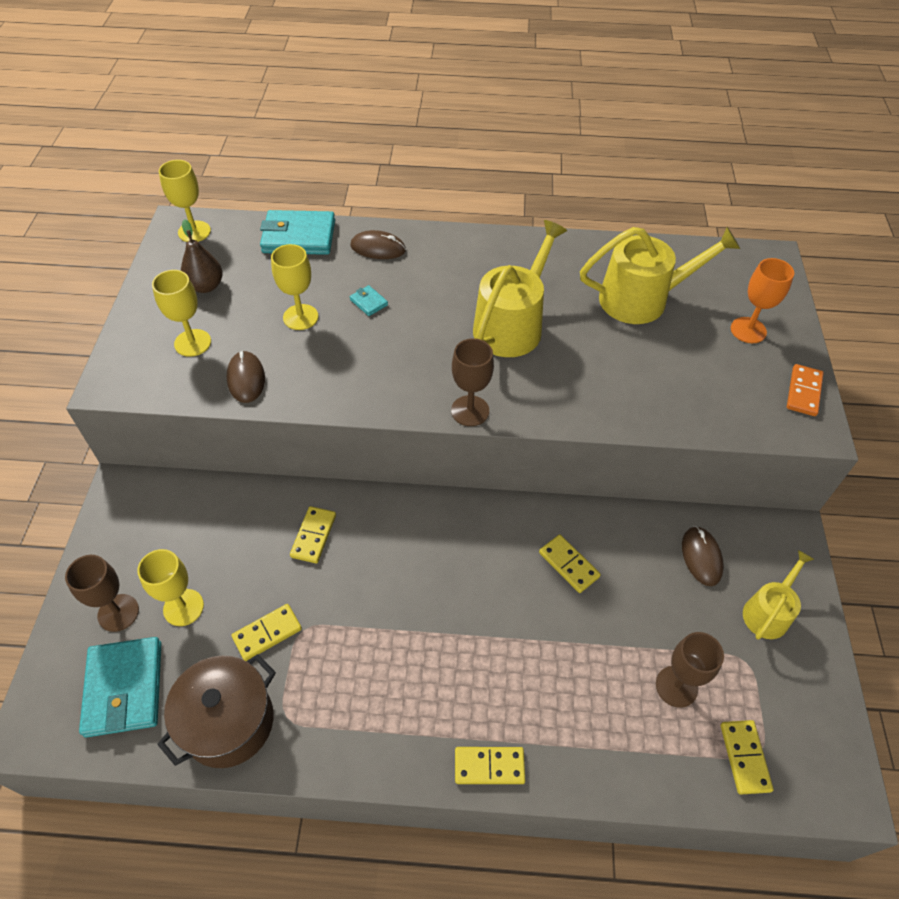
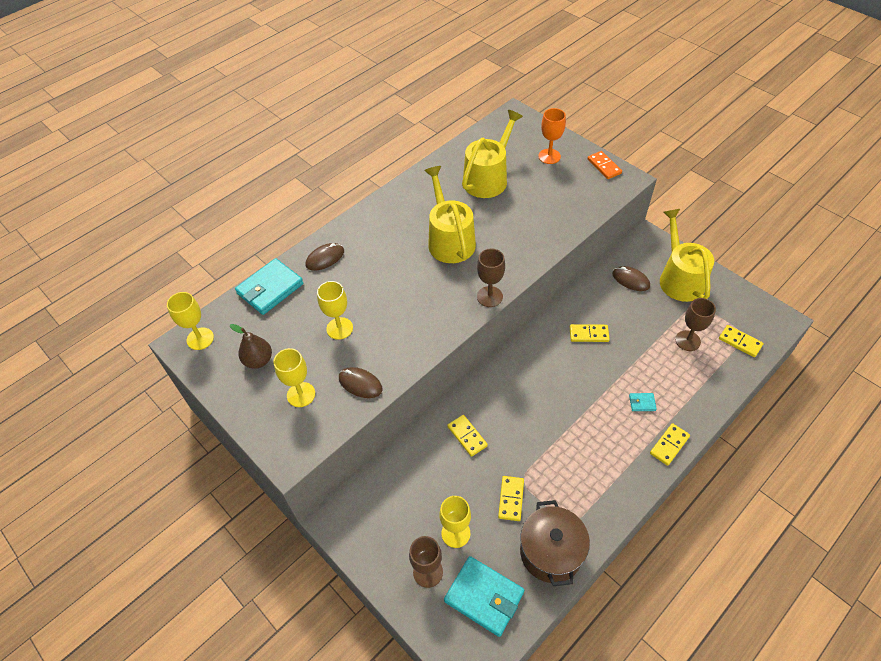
camera: 45 degrees left, 0 degrees up
turquoise wallet [350,285,388,316] -> turquoise wallet moved to [629,393,657,411]
yellow watering can [743,550,814,640] -> yellow watering can [660,209,714,302], size x1.69

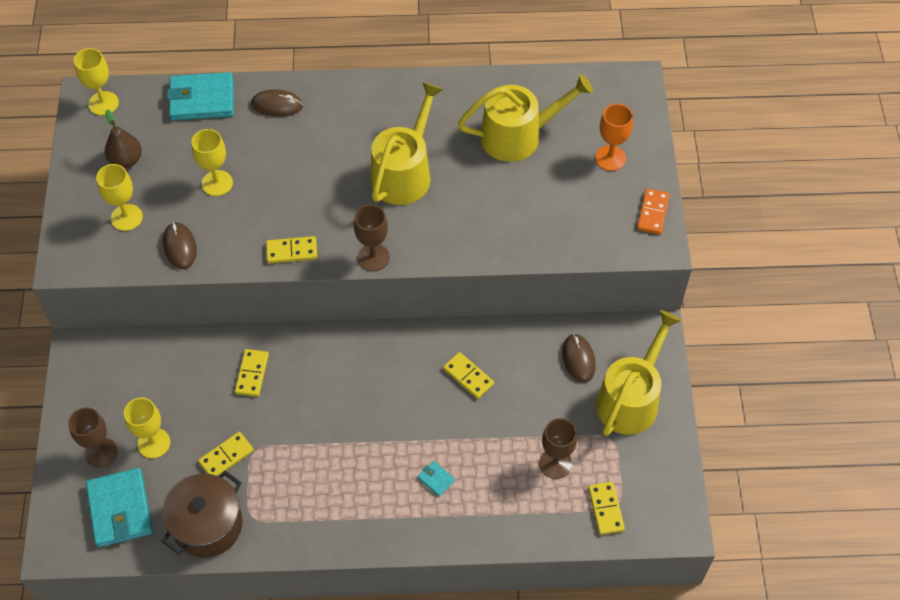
camera: 40 degrees right, 5 degrees up
yellow domino [650,423,690,466] -> yellow domino moved to [266,236,317,264]

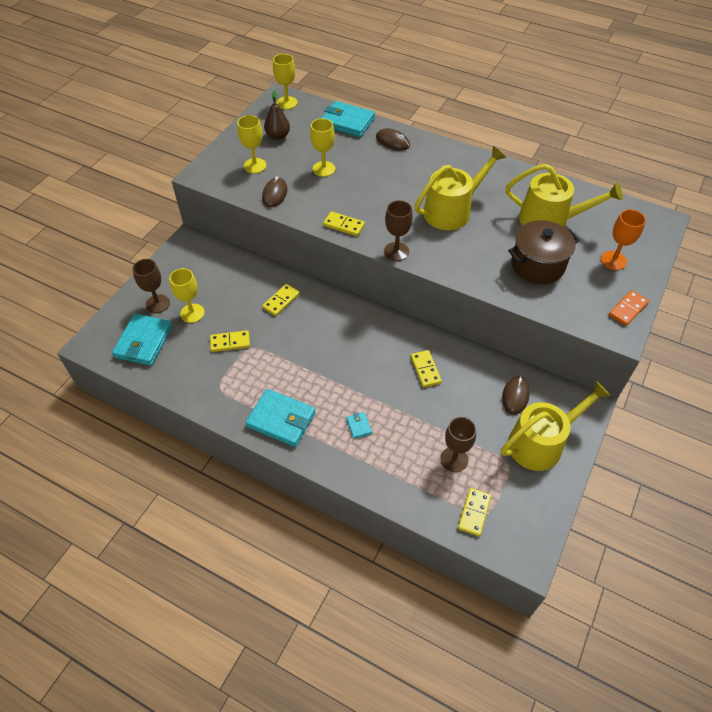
camera: 30 degrees right, 5 degrees down
brown pot [162,471,243,558] -> brown pot moved to [508,220,580,284]
none -> turquoise wallet [245,389,316,447]

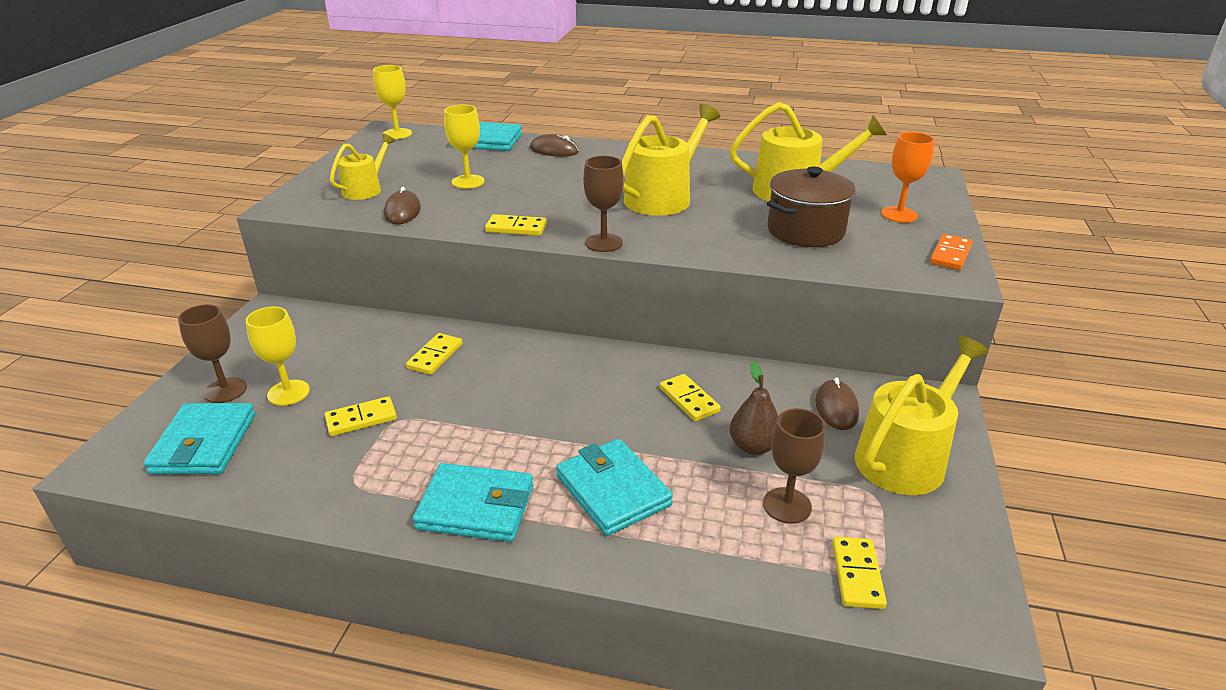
camera: 15 degrees left, 20 degrees down
yellow goblet [237,115,267,173] -> yellow watering can [330,134,395,200]
brown pear [264,90,290,140] -> brown pear moved to [730,362,779,455]
turquoise wallet [346,412,372,439] -> turquoise wallet [556,439,673,536], size x2.30

